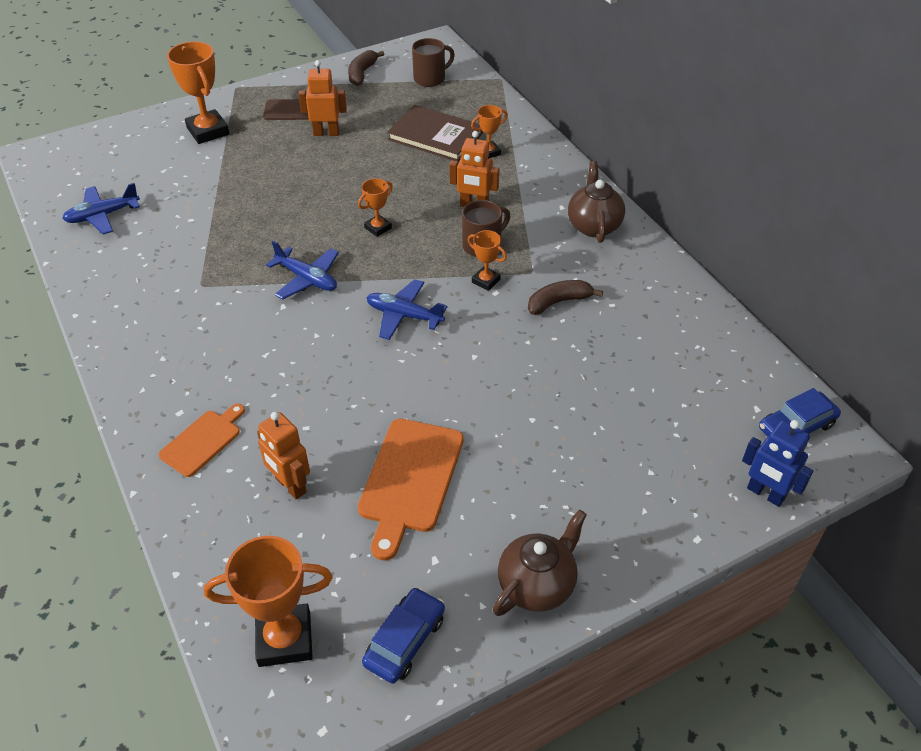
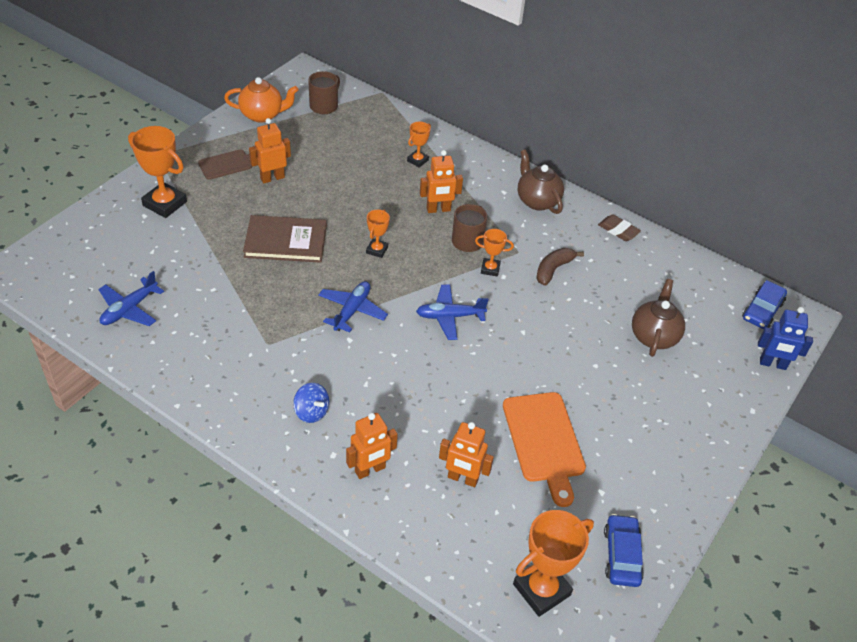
camera: 30 degrees left, 0 degrees up
orange cutting board [159,404,245,477] -> orange robot [346,413,398,479]
blue plane [266,241,339,300] -> blue plane turned 75 degrees counterclockwise [318,281,388,332]
brown banana [348,50,384,86] -> orange teapot [224,77,298,123]
brown book [387,105,483,161] -> brown book moved to [243,215,327,263]
brown teapot [493,509,587,616] -> brown teapot moved to [632,279,685,357]
none -> blue spinning top [293,383,329,423]
none -> brown eraser [598,214,641,241]

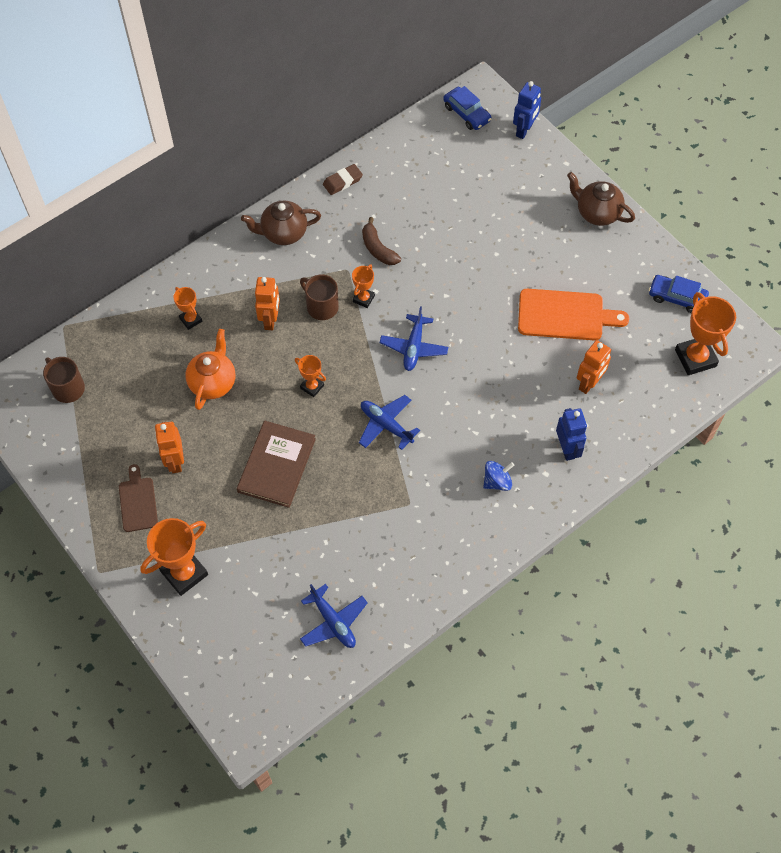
camera: 70 degrees left, 15 degrees up
orange teapot [224,77,298,123] -> orange teapot moved to [186,329,235,410]
orange robot [346,413,398,479] -> blue robot [556,408,587,461]
brown teapot [632,279,685,357] -> brown teapot moved to [567,172,635,226]

